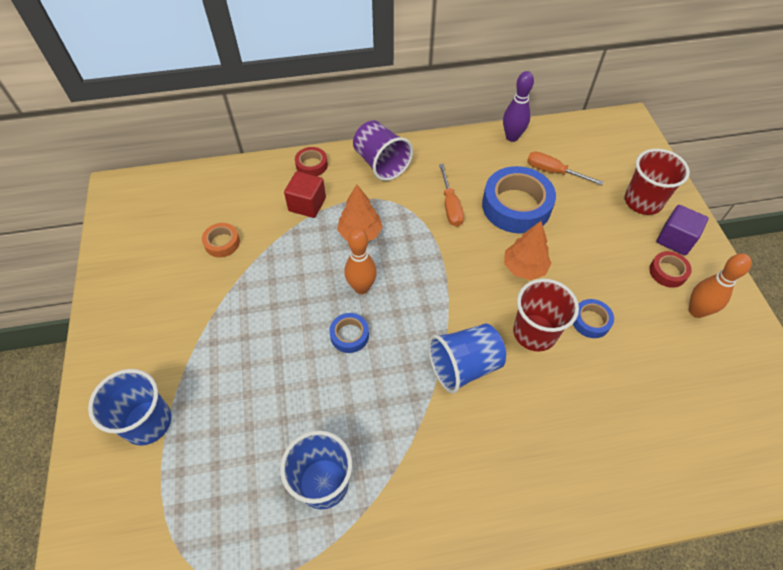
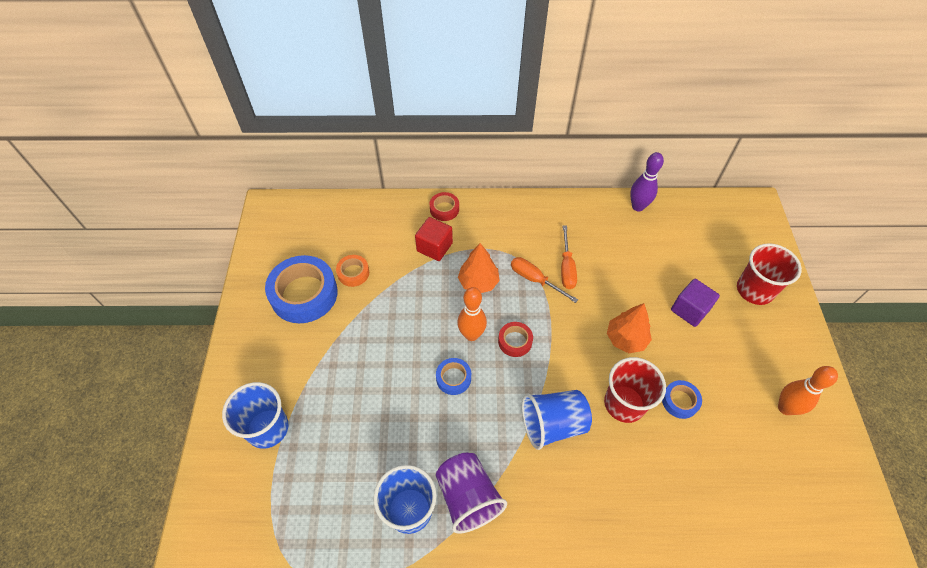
camera: 10 degrees right, 0 degrees up
purple cup [353,121,413,181] -> purple cup moved to [436,453,507,534]
blue tape [482,166,556,234] -> blue tape moved to [265,255,338,323]
orange screwdriver [527,152,603,185] -> orange screwdriver moved to [511,257,578,303]
red tape [649,251,692,288] -> red tape moved to [498,322,533,357]
purple cube [657,205,708,255] -> purple cube moved to [671,279,720,327]

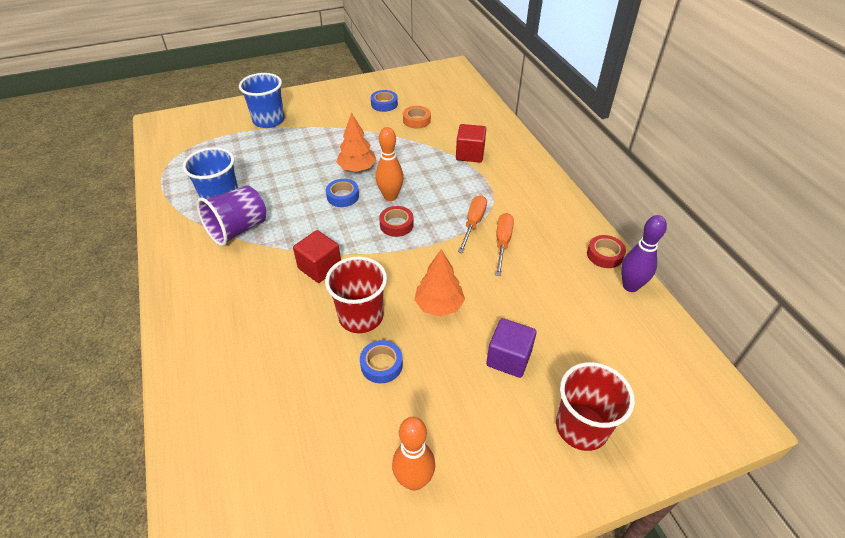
camera: 70 degrees right, 10 degrees down
blue tape [265,255,338,323] -> blue tape [371,90,398,112], size x0.49
red tape [429,192,459,221] -> red tape moved to [587,235,626,268]
orange tree [458,243,500,293] -> orange tree moved to [336,113,376,172]
blue cup [522,390,592,450] -> red cube [293,230,341,283]
orange screwdriver [561,226,577,289] -> orange screwdriver turned 120 degrees clockwise [496,213,514,276]

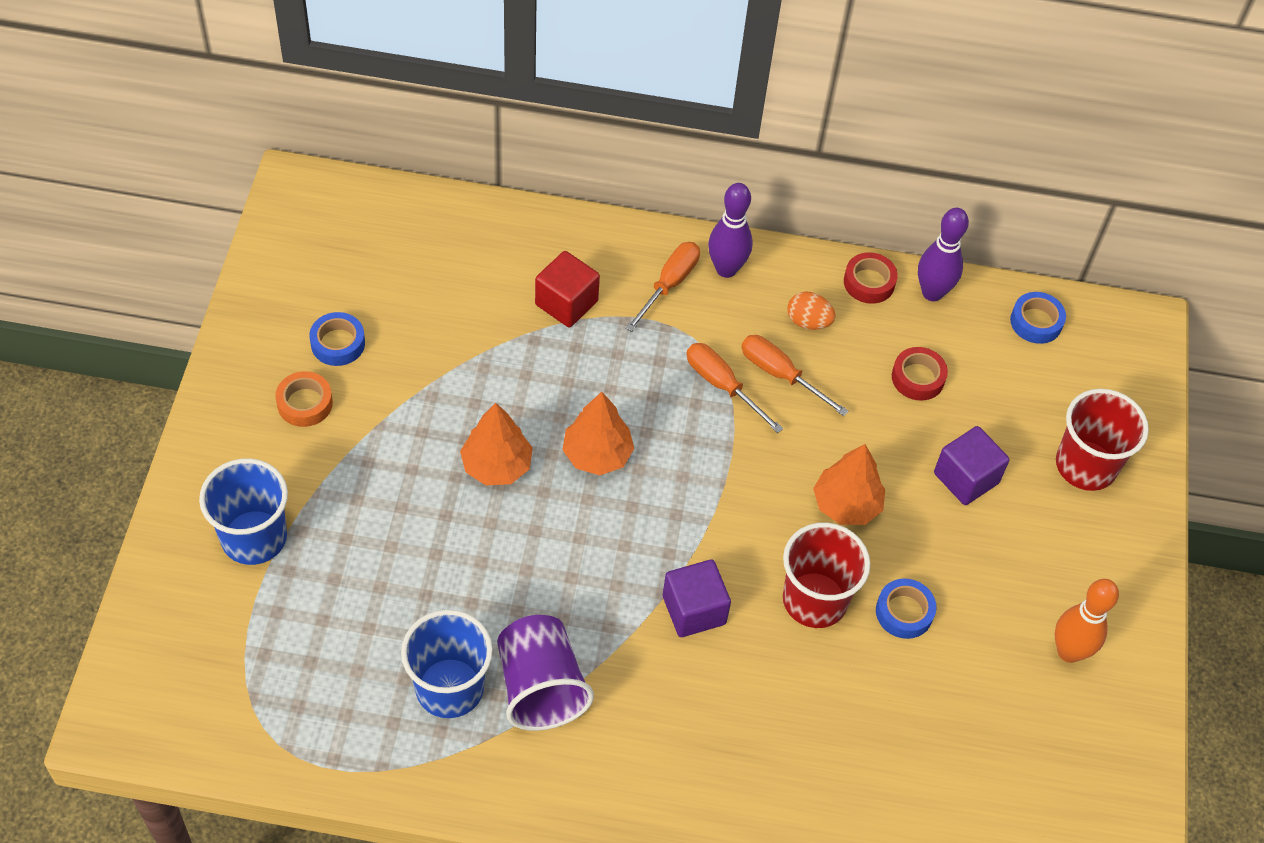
camera: 65 degrees left, 10 degrees up
red cube [293,230,341,283] -> purple cube [663,560,731,637]
blue tape [326,179,359,207] -> blue tape moved to [1010,292,1066,344]
orange bowling pin [376,127,404,201] -> orange tree [562,392,635,475]
red tape [379,206,414,237] -> red tape moved to [892,347,948,401]
orange tape [403,106,431,129] -> orange tape moved to [275,371,333,427]
none -> orange screwdriver [625,242,700,332]
none -> purple bowling pin [708,183,753,278]
none -> orange egg [787,291,836,330]

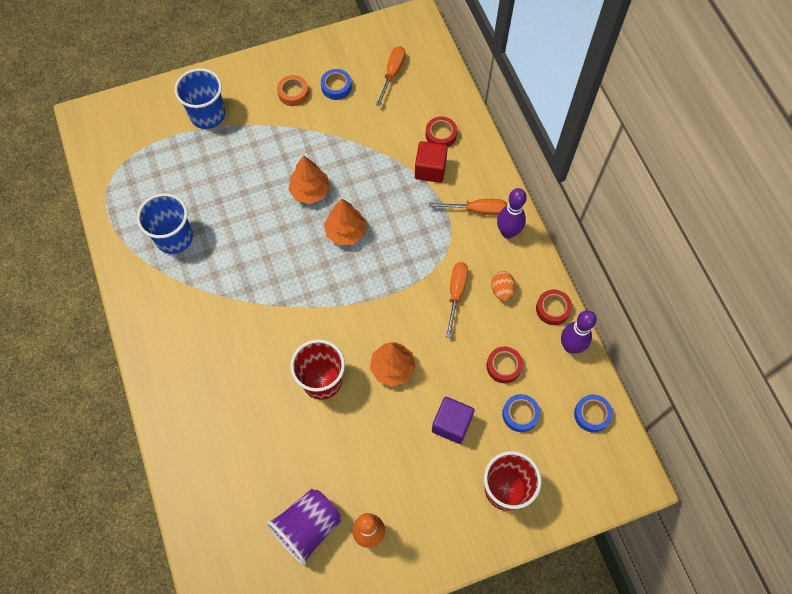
camera: 65 degrees right, 10 degrees up
purple cup [497,615,594,731] -> purple cup moved to [267,489,341,565]
purple cube [663,560,731,637] -> none
orange screwdriver [686,343,783,433] -> orange screwdriver moved to [376,46,406,106]
blue tape [876,579,936,639] -> blue tape moved to [502,394,540,432]
none -> red tape [426,117,457,147]

